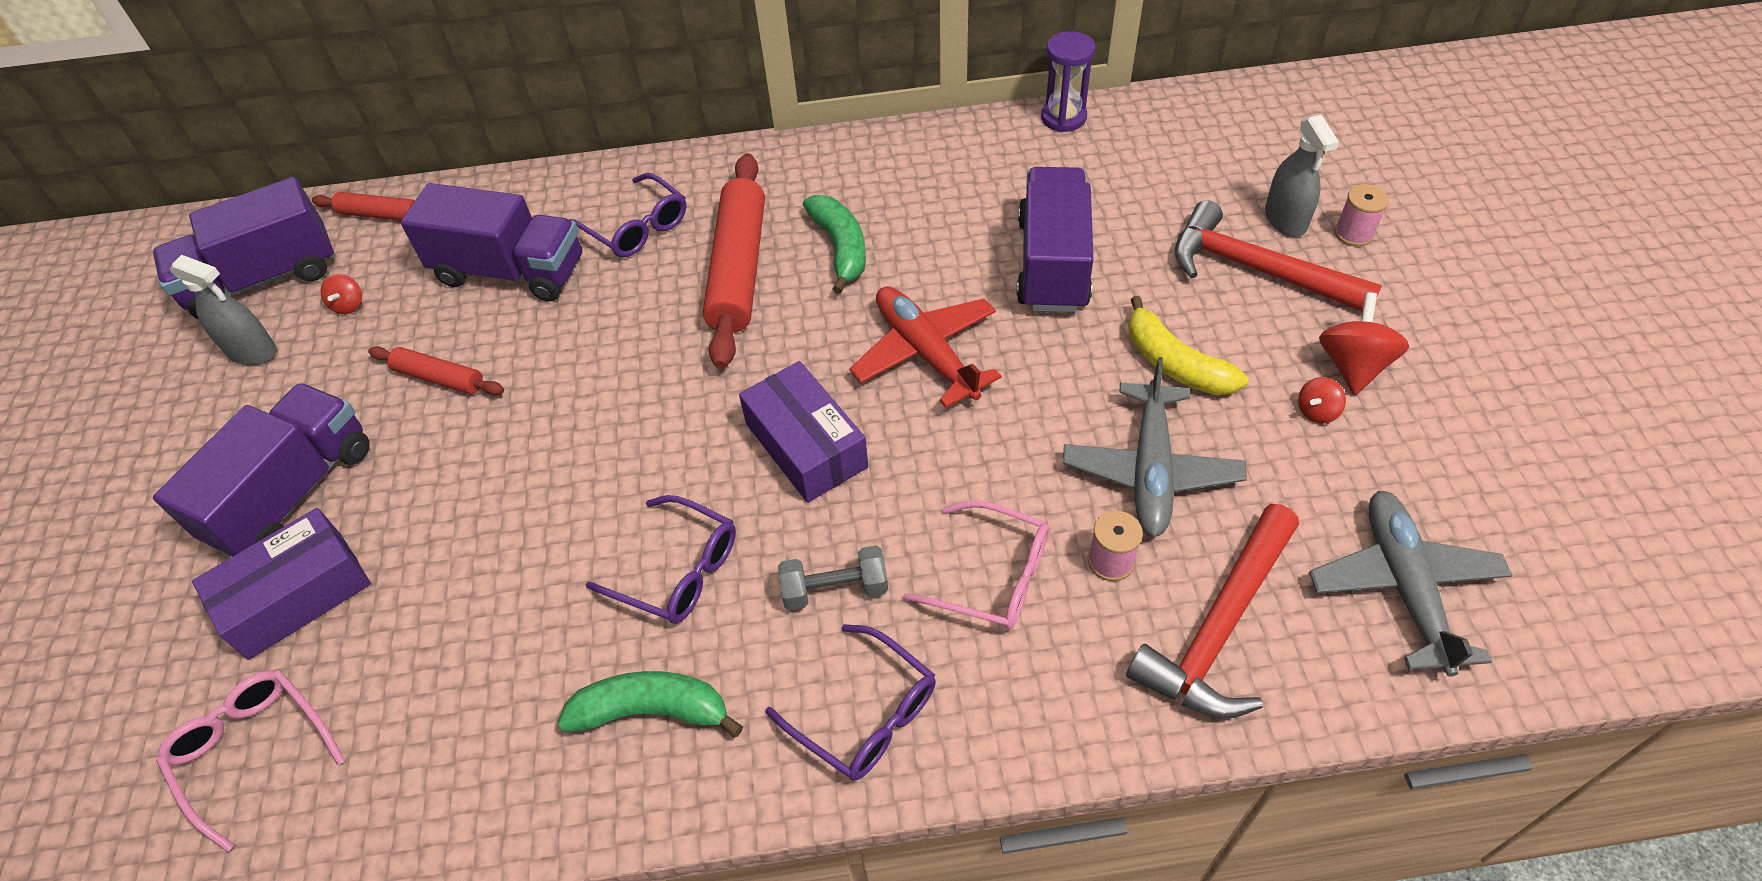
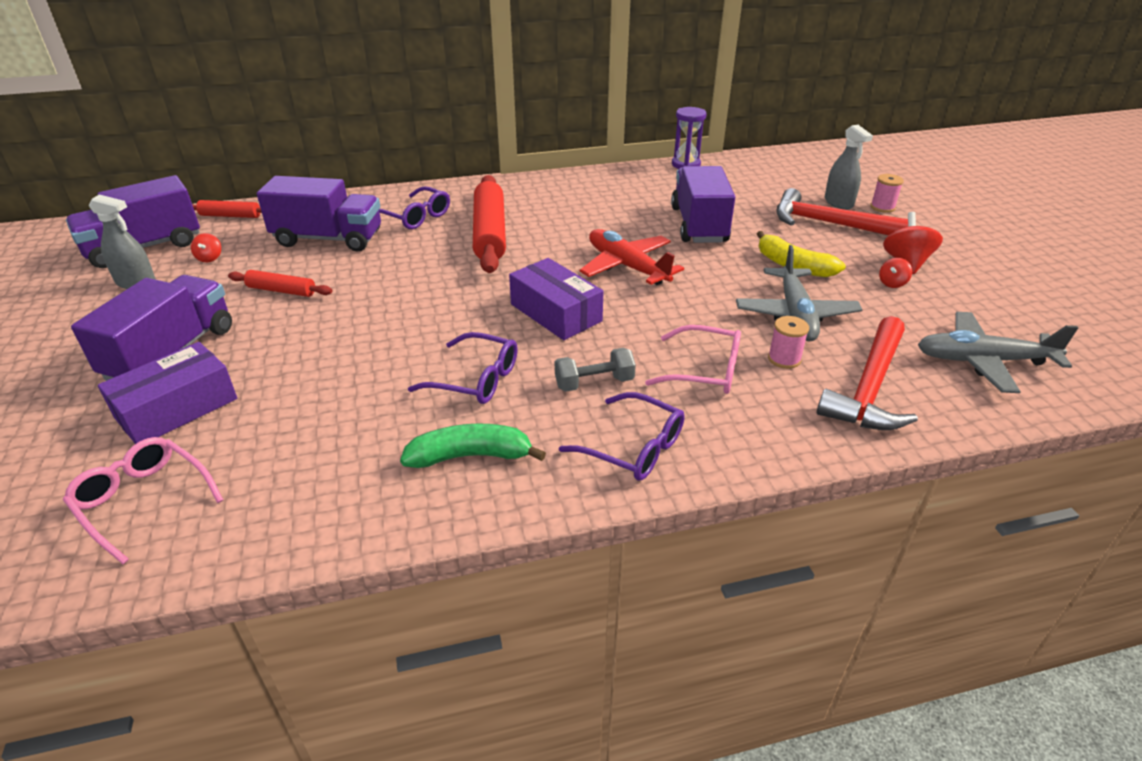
camera: 10 degrees left, 15 degrees down
green banana [803,195,866,294] -> none
grey plane [1309,491,1512,677] -> grey plane turned 75 degrees counterclockwise [918,312,1078,393]

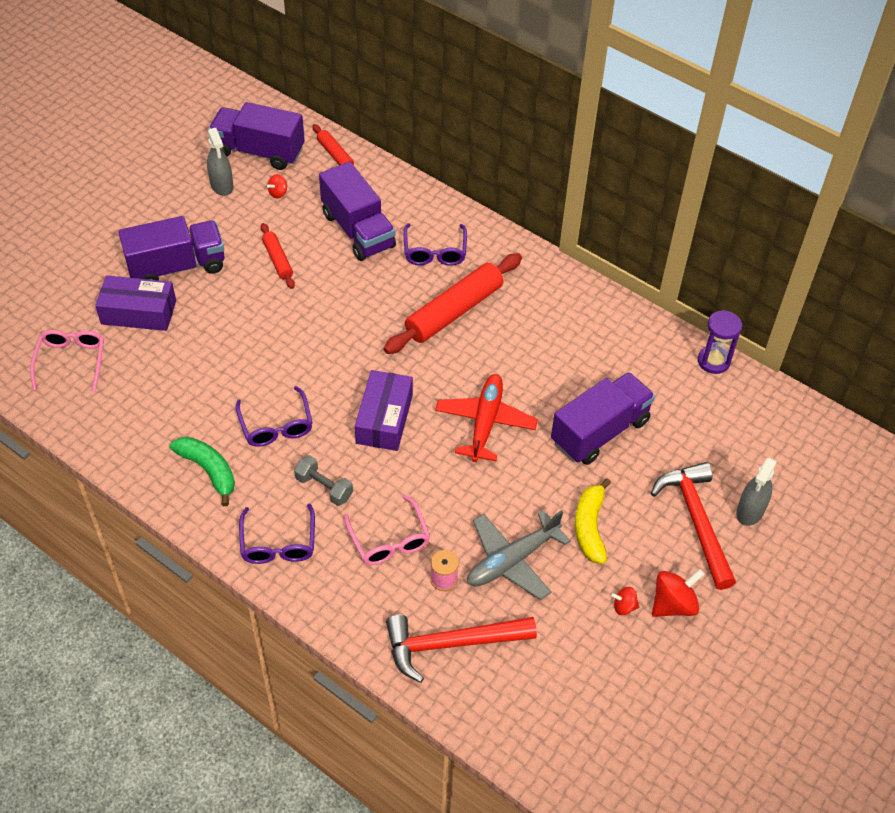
camera: 50 degrees right, 15 degrees up
pink spool [870,174,904,213] -> none
grey plane [918,312,1078,393] -> none

